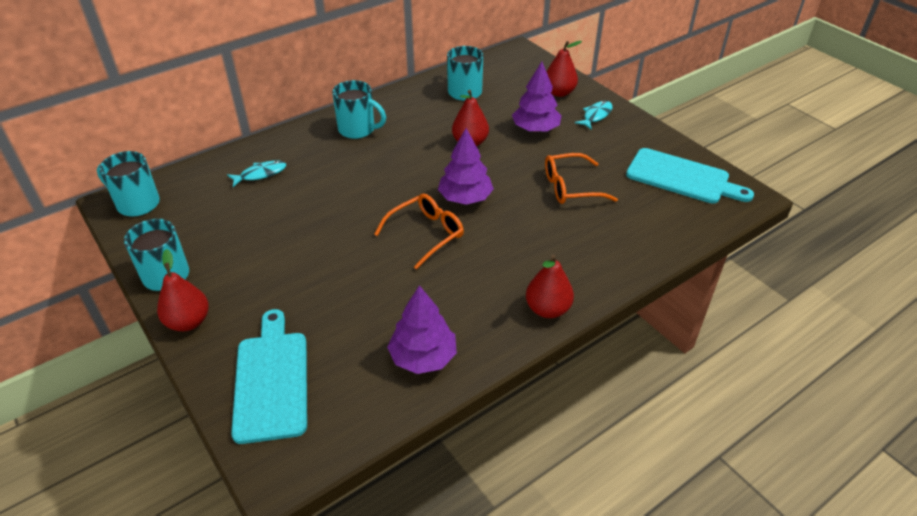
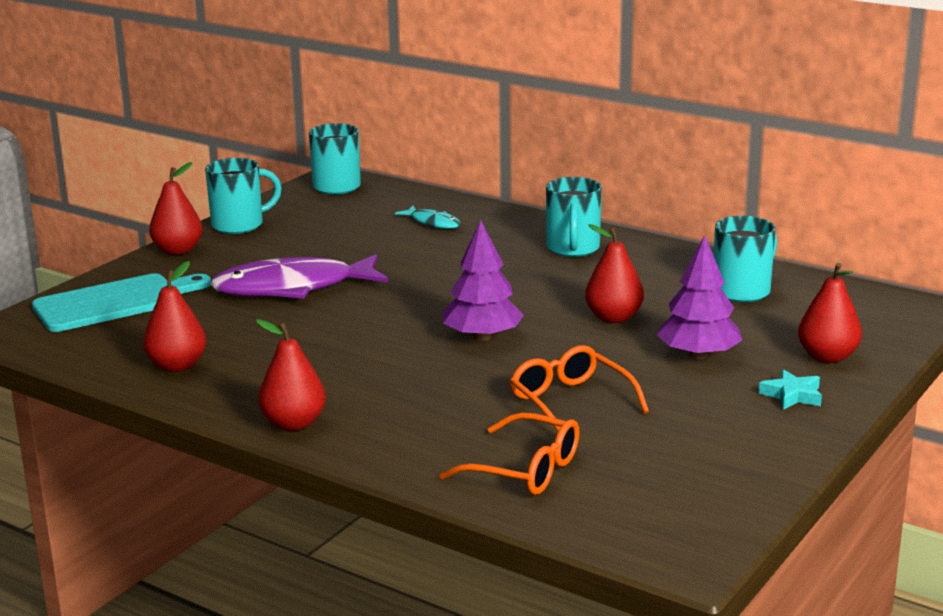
camera: 70 degrees right, 20 degrees down
orange glasses [374,193,464,270] -> orange glasses moved to [439,412,580,495]
purple tree [387,285,457,374] -> red pear [143,261,206,372]
turquoise fish [575,101,613,130] -> turquoise star [759,369,822,410]
turquoise cutting board [626,148,754,204] -> none
none -> purple fish [210,254,388,299]

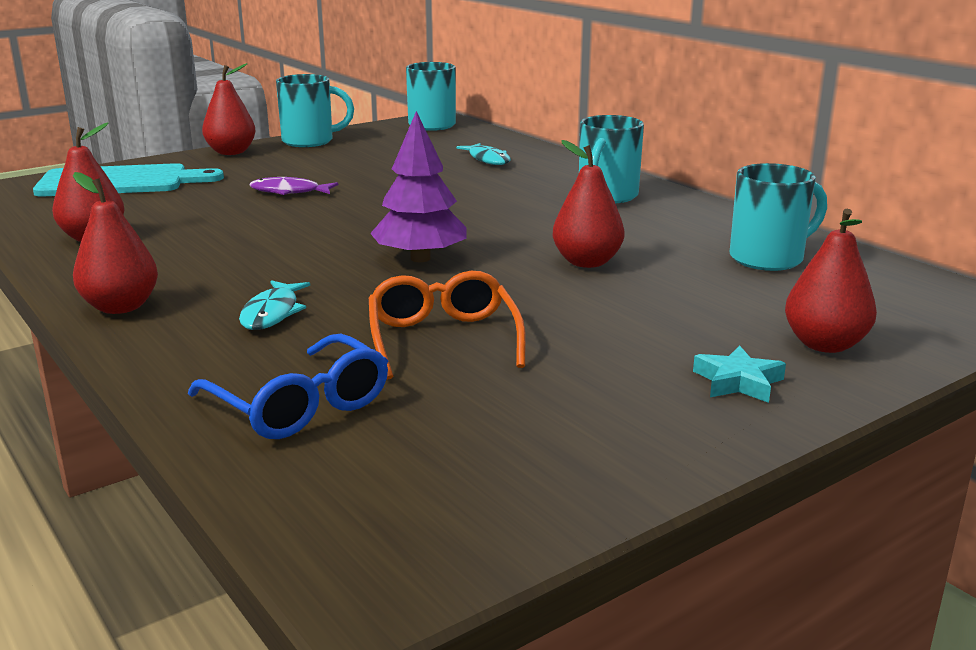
camera: 20 degrees right, 0 degrees up
purple fish [210,254,388,299] -> purple fish [249,177,338,195], size x0.48
orange glasses [439,412,580,495] -> blue glasses [188,334,388,439]
purple tree [656,235,742,359] -> none
none -> turquoise fish [239,280,310,330]

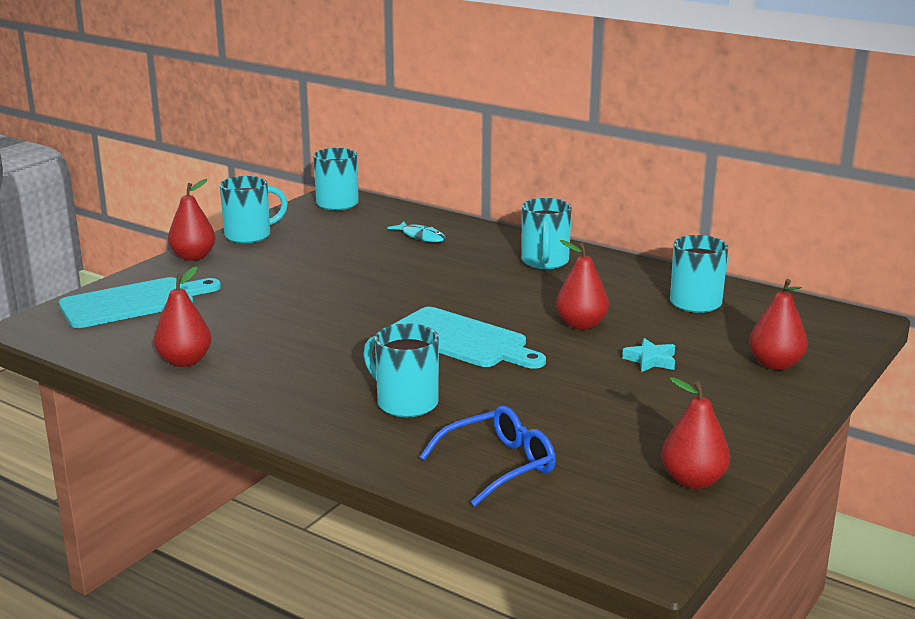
camera: 20 degrees left, 0 degrees up
red pear [73,172,158,314] -> red pear moved to [662,377,730,489]
blue glasses [188,334,388,439] -> blue glasses turned 60 degrees counterclockwise [420,406,556,506]
turquoise fish [239,280,310,330] -> turquoise mug [363,323,439,417]
purple fish [249,177,338,195] -> none
orange glasses [369,271,526,380] -> none
purple tree [370,111,467,262] -> turquoise cutting board [392,307,546,369]
turquoise star [693,345,786,403] -> turquoise star moved to [622,338,675,372]

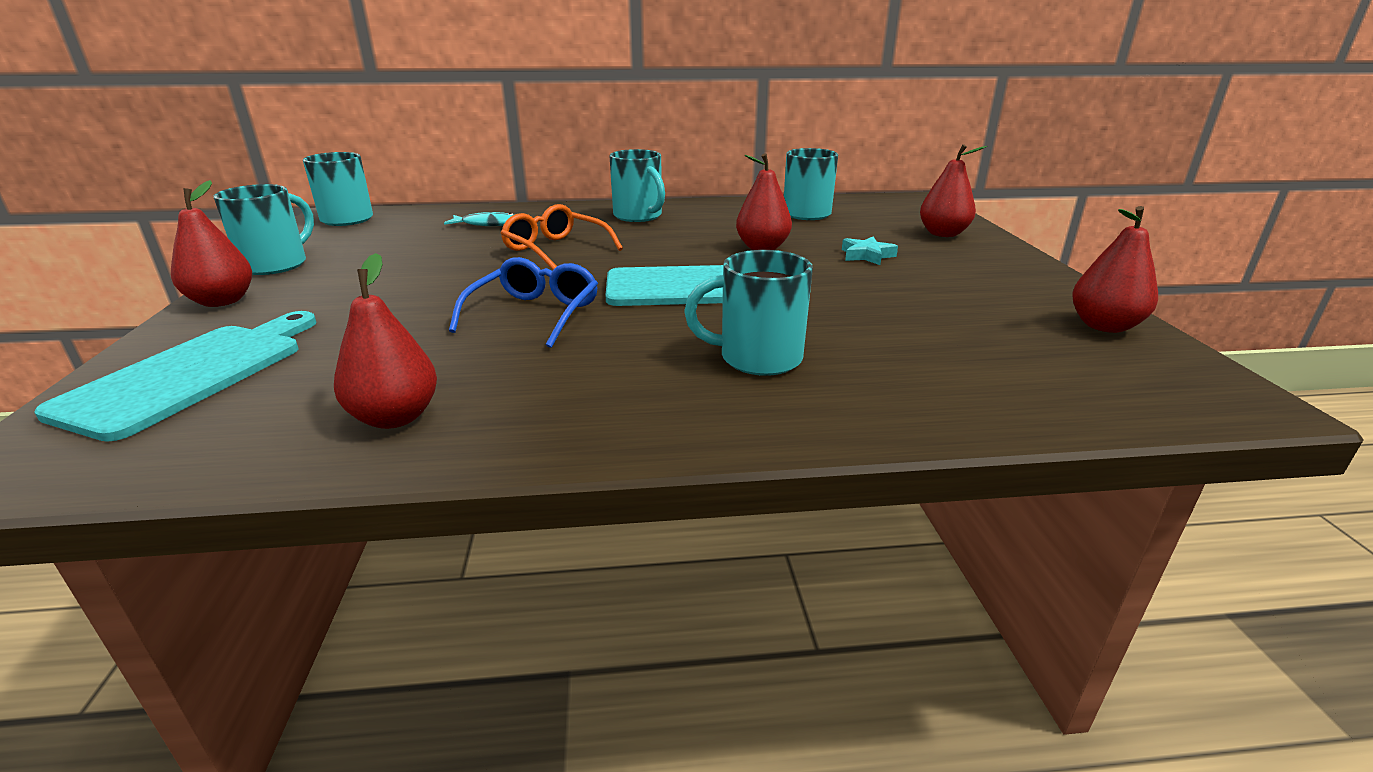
camera: 40 degrees left, 5 degrees up
blue glasses [420,406,556,506] -> blue glasses moved to [449,257,598,348]
none -> orange glasses [501,204,623,270]

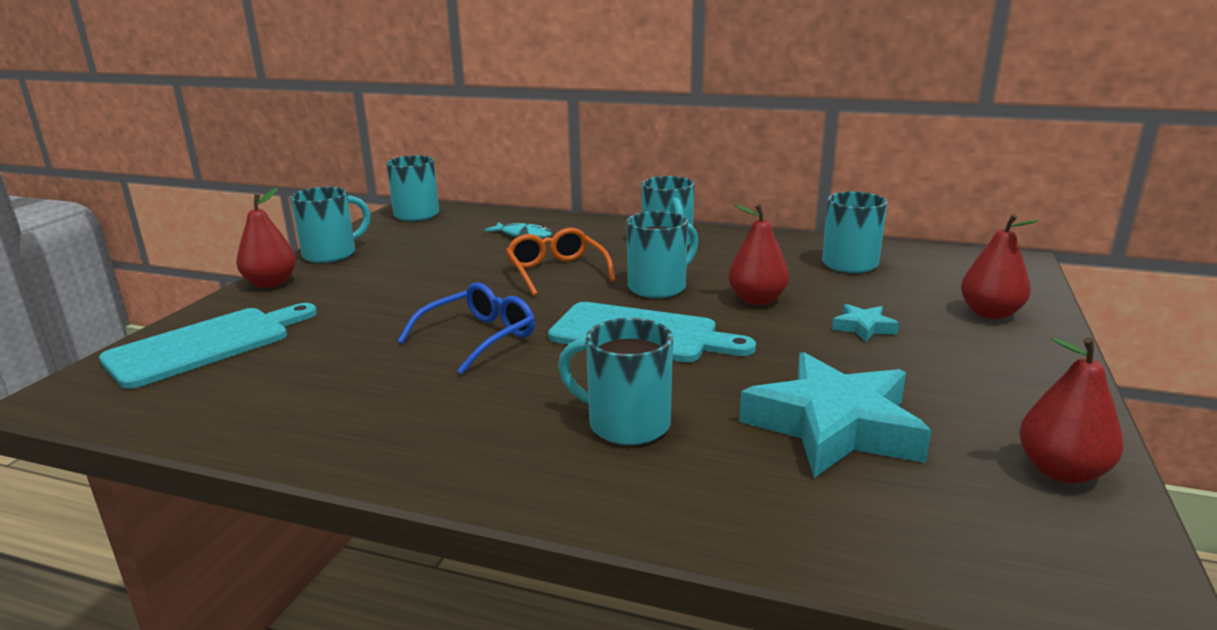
camera: 25 degrees right, 5 degrees down
red pear [334,253,437,429] -> none
none -> turquoise mug [626,211,698,298]
none -> turquoise star [739,352,932,478]

